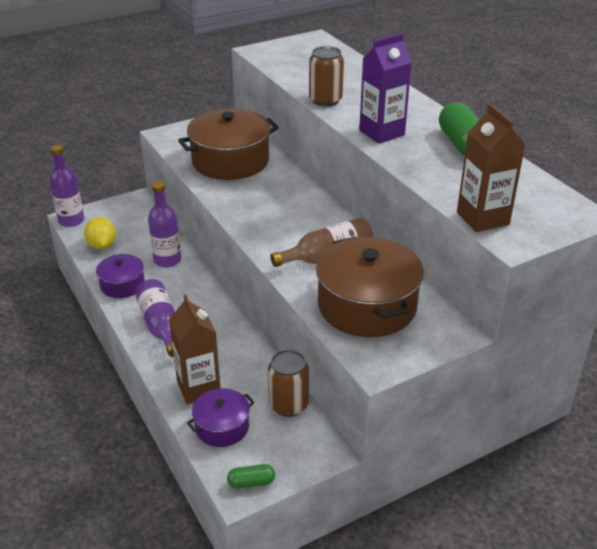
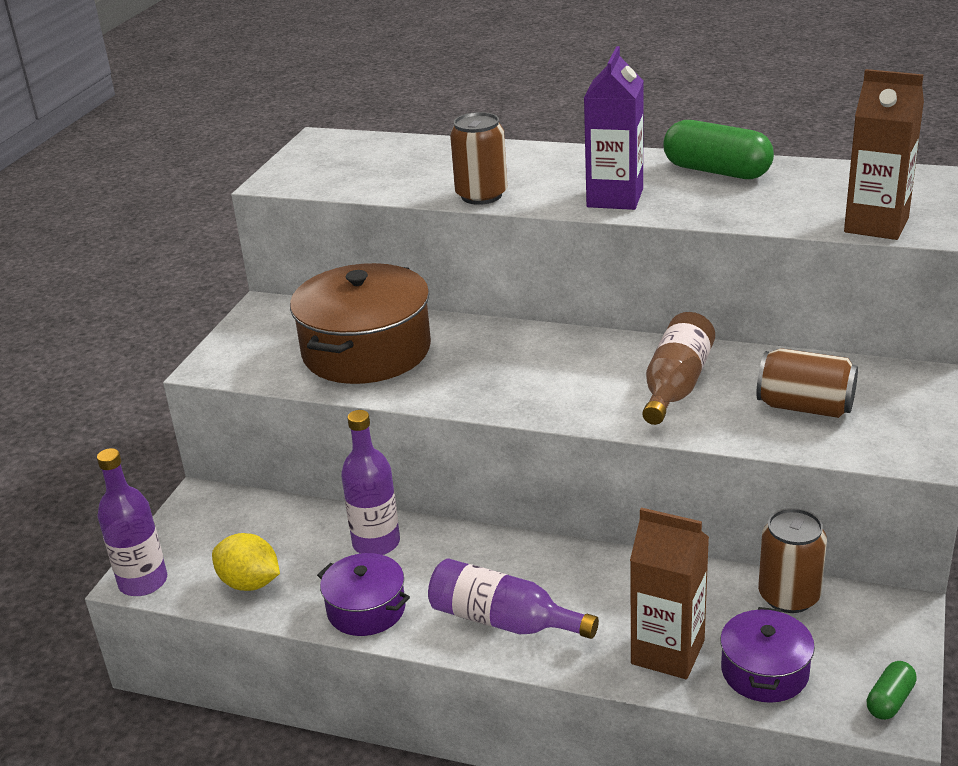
camera: 40 degrees left, 5 degrees down
brown pot [316,236,424,337] -> brown can [757,348,858,418]

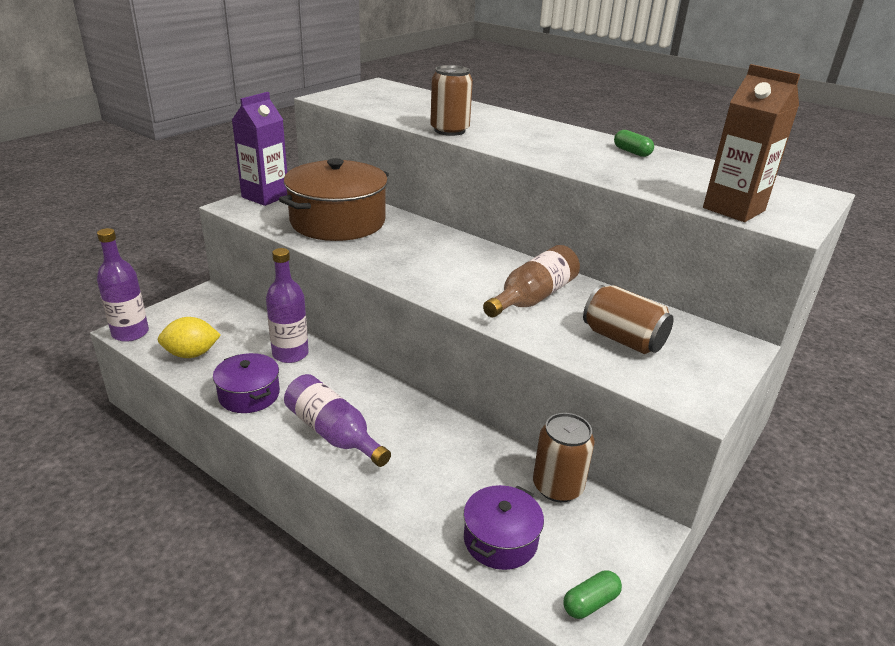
camera: 15 degrees right, 0 degrees up
yellow lemon [212,533,280,591] -> yellow lemon turned 60 degrees counterclockwise [158,317,221,358]
purple carton [584,46,644,210] -> purple carton moved to [232,92,287,206]
brown carton [630,508,709,679] -> none
green capsule [663,120,774,179] -> green capsule [614,130,654,157], size x0.50

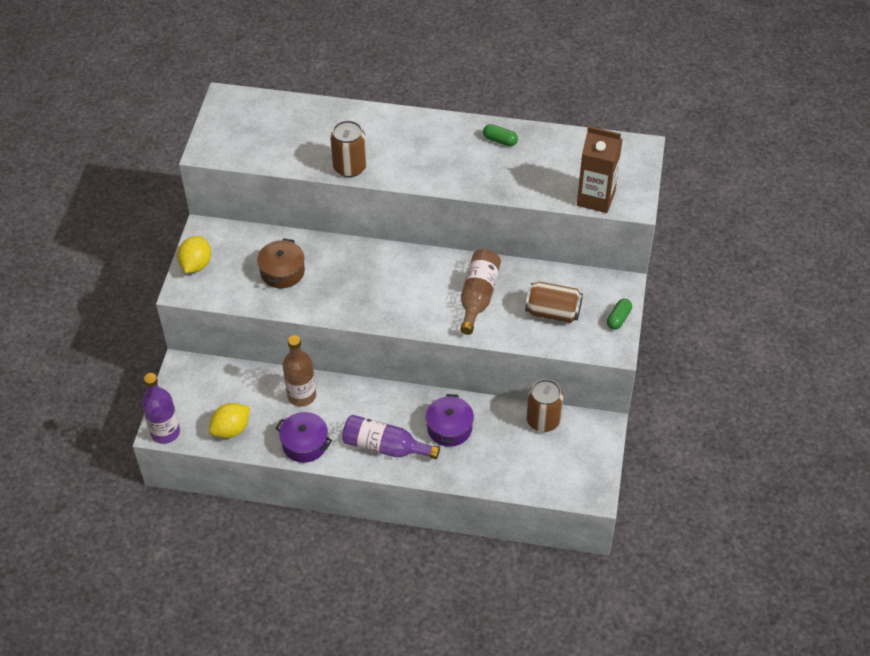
camera: 25 degrees left, 20 degrees up
purple carton [232,92,287,206] -> yellow lemon [177,236,211,273]
purple bottle [266,248,309,363] -> brown bottle [283,335,316,407]
brown pot [279,158,389,241] -> brown pot [257,238,305,288], size x0.54
purple pot [463,485,544,570] -> purple pot moved to [426,394,474,447]
green capsule [563,570,622,619] -> green capsule moved to [607,299,632,330]

